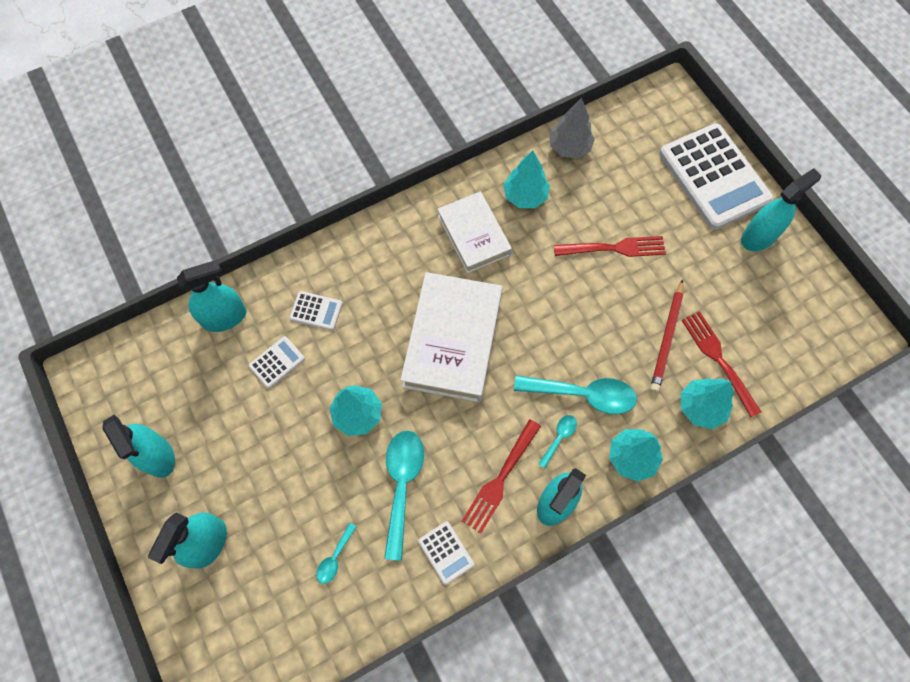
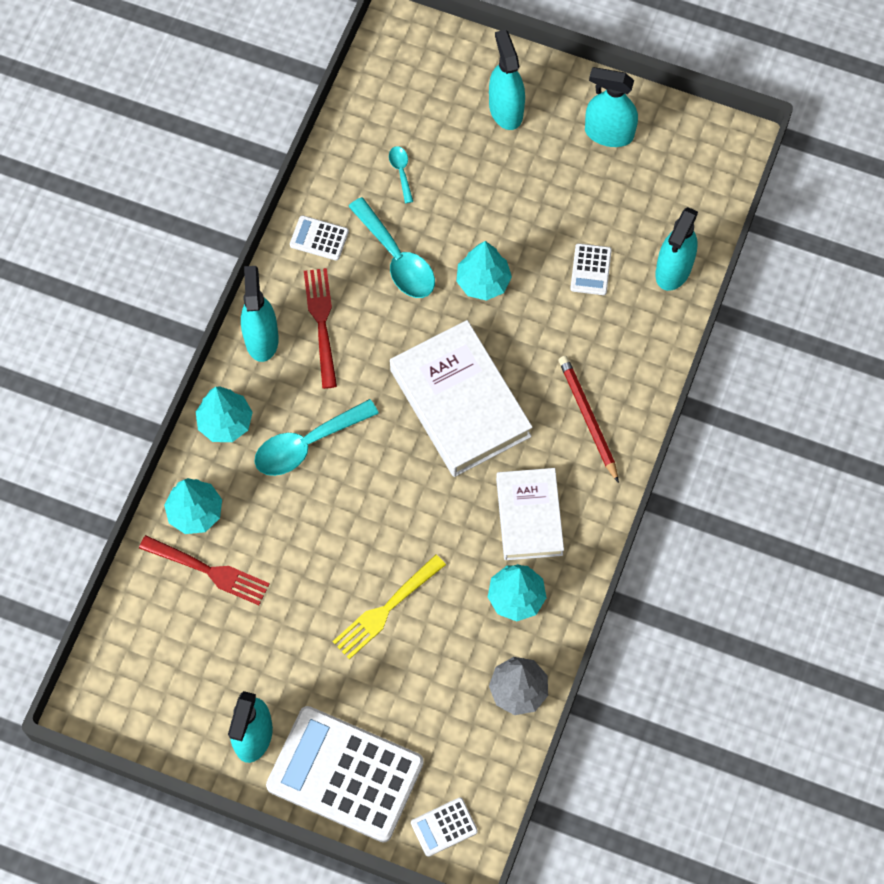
camera: 140 degrees right, 0 degrees up
white calculator [289,291,343,331] -> white calculator moved to [411,797,478,857]
white book [438,191,512,274] -> white book turned 60 degrees clockwise [496,468,564,560]
turquoise spoon [538,415,577,468] -> none
red fork [554,236,666,257] -> yellow fork [333,555,446,659]
red pencil [650,279,683,393] -> red pencil moved to [558,356,619,483]

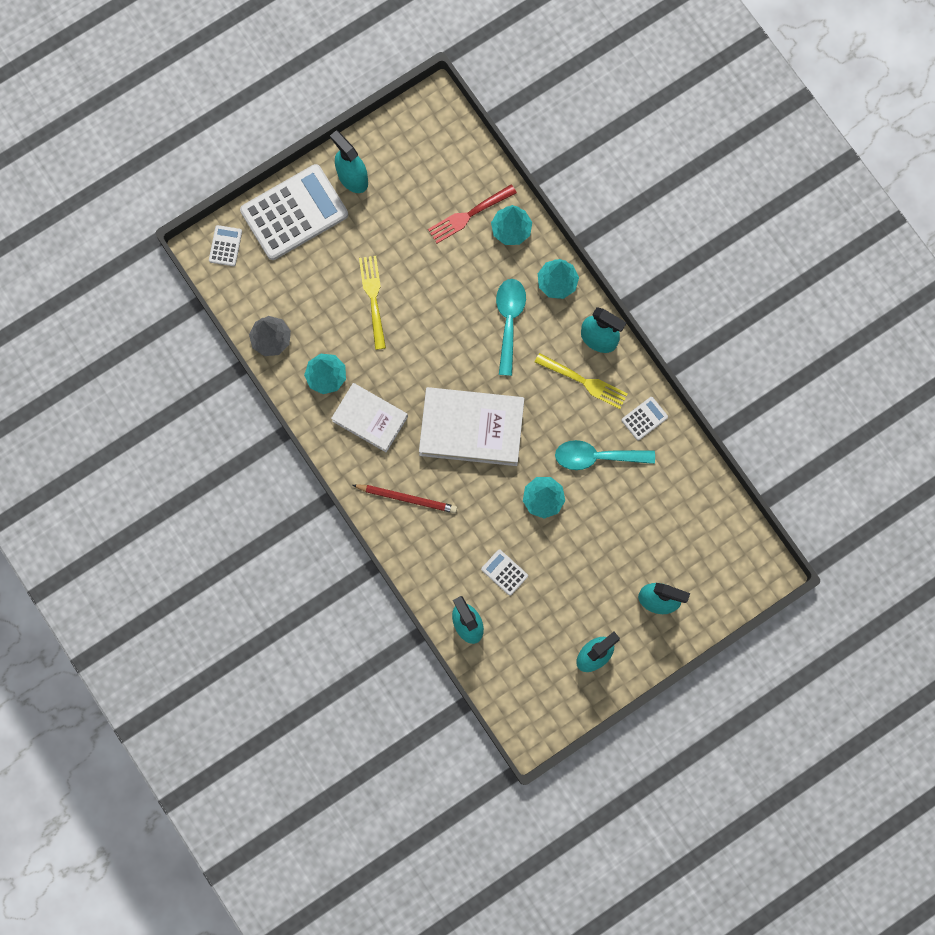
camera: 125 degrees right, 10 degrees up
red fork [304,268,337,389] -> yellow fork [535,353,628,409]
turquoise spoon [389,146,413,203] -> none

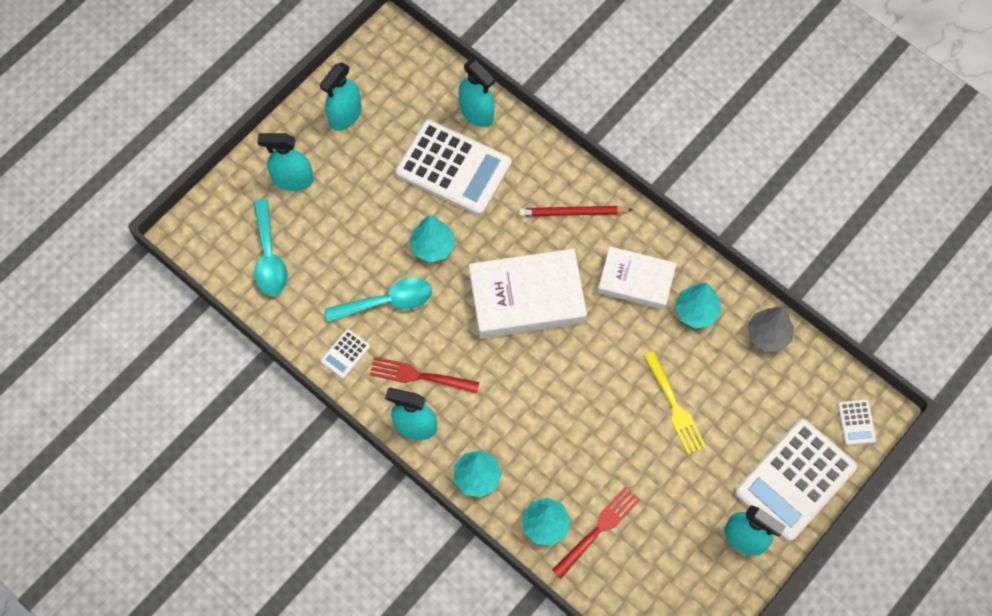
camera: 165 degrees right, 10 degrees down
white calculator [481,550,528,596] -> white calculator [395,120,512,216], size x2.37
turquoise spoon [496,279,526,376] -> turquoise spoon moved to [254,199,288,296]
yellow fork [535,353,628,409] -> red fork [370,357,479,394]

